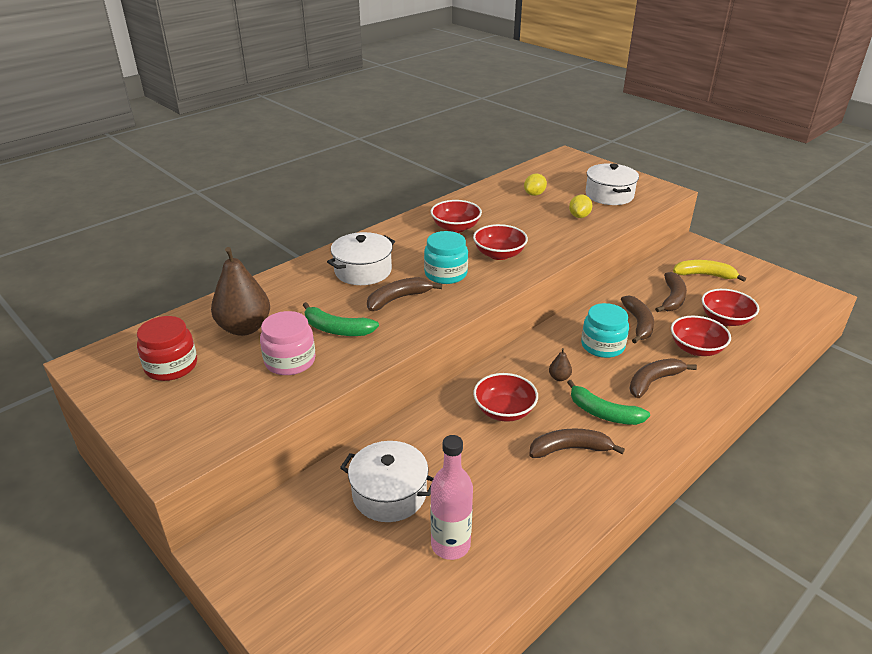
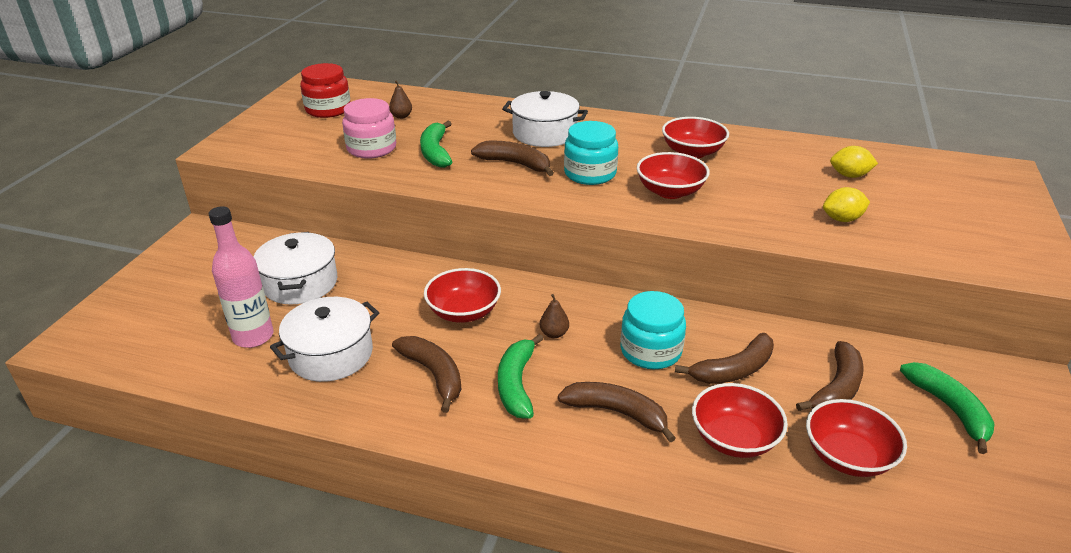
camera: 60 degrees right, 0 degrees up
brown pear [211,247,270,336] -> brown pear [389,80,412,119], size x0.42
white pot [586,163,639,205] -> white pot moved to [270,297,379,382]
brown banana [655,272,687,312] -> brown banana turned 45 degrees counterclockwise [796,341,864,411]
yellow banana [673,260,746,282] -> green banana [900,362,995,454]

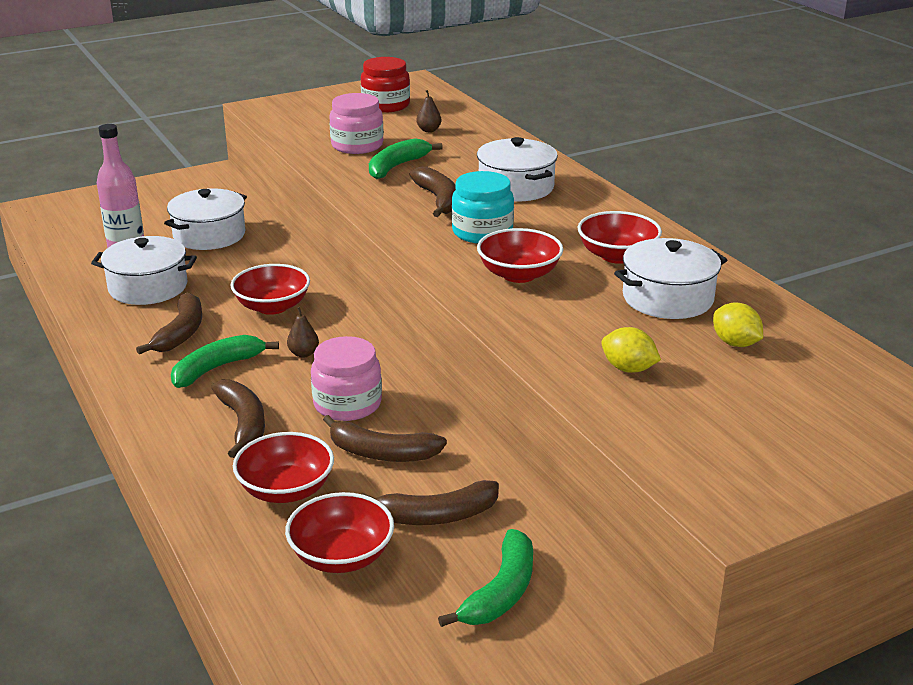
camera: 45 degrees right, 5 degrees down
turquoise jar [620,291,686,369] -> pink jar [311,336,382,421]
none -> white pot [614,238,727,319]

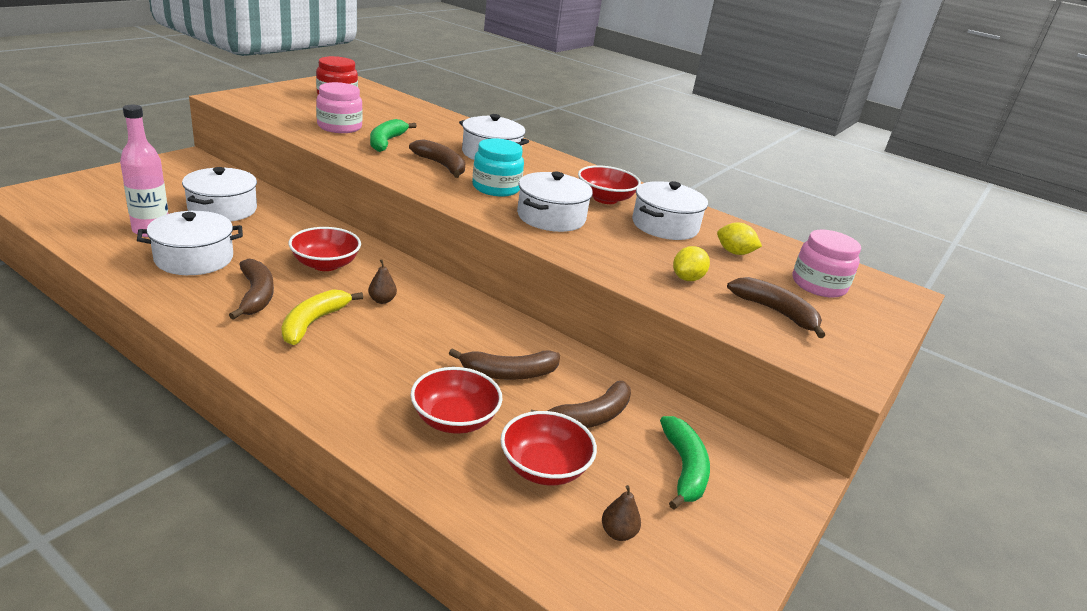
camera: 30 degrees left, 0 degrees up
green banana [171,335,279,388] -> yellow banana [281,289,363,345]
brown banana [211,380,265,458] -> brown banana moved to [727,277,825,338]
pink jar [311,336,382,421] -> pink jar moved to [793,230,861,298]
brown pear [416,90,441,132] -> brown pear moved to [602,485,641,541]
red bowl [477,228,563,283] -> white pot [517,172,593,232]
yellow lemon [601,327,661,373] -> yellow lemon turned 60 degrees counterclockwise [673,246,710,281]

